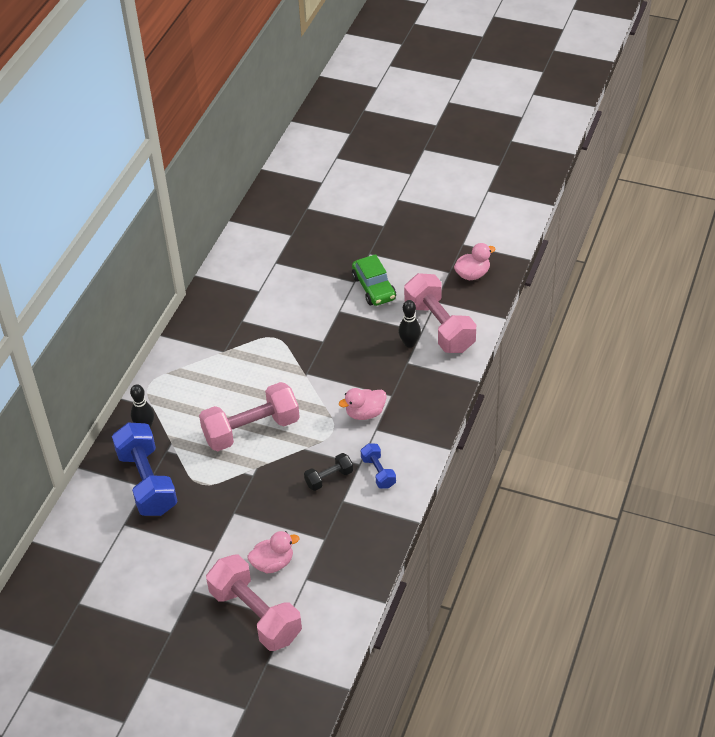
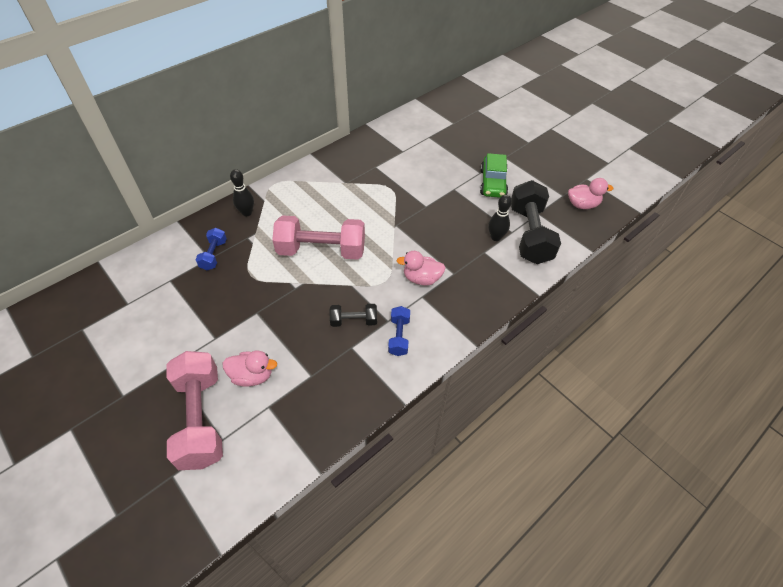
camera: 25 degrees right, 5 degrees up
blue dumbbell [112,423,178,516] -> blue dumbbell [195,228,227,270], size x0.49
pink dumbbell [404,273,476,353] -> black dumbbell [511,180,561,264]

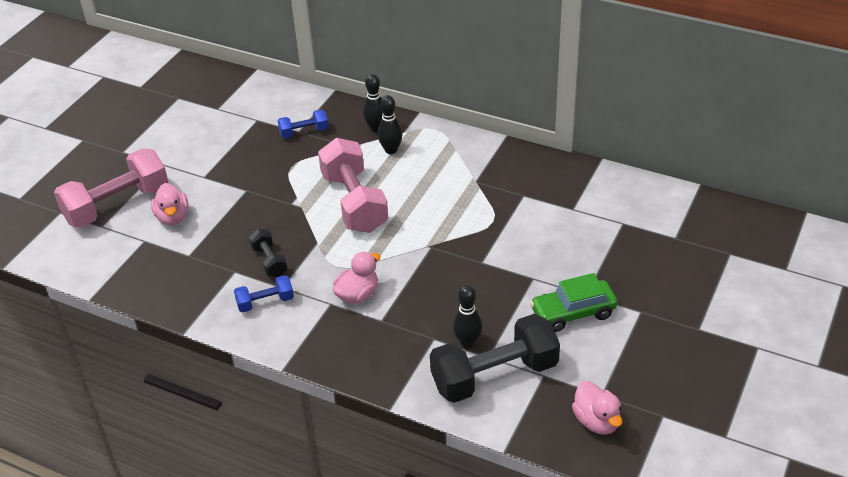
camera: 70 degrees right, 10 degrees down
pink duck [396,251,446,286] -> pink duck turned 60 degrees clockwise [333,252,380,304]
none -> black bowling pin [378,95,403,154]

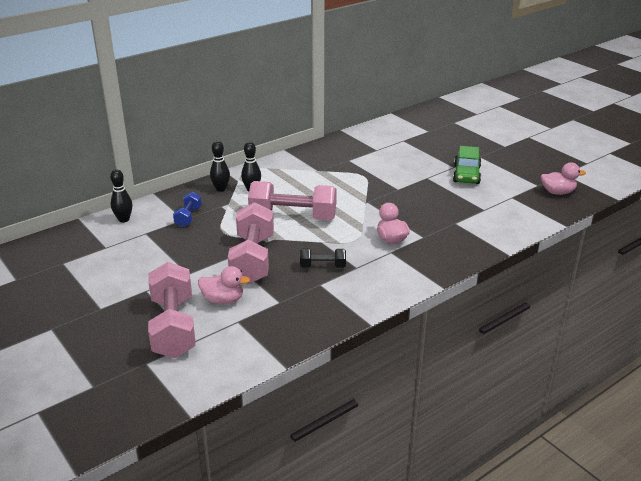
camera: 65 degrees left, 10 degrees down
blue dumbbell [234,275,294,313] -> none
black dumbbell [430,314,560,403] -> none
black bowling pin [453,285,483,348] -> black bowling pin moved to [110,169,132,223]
none -> pink dumbbell [228,202,274,284]

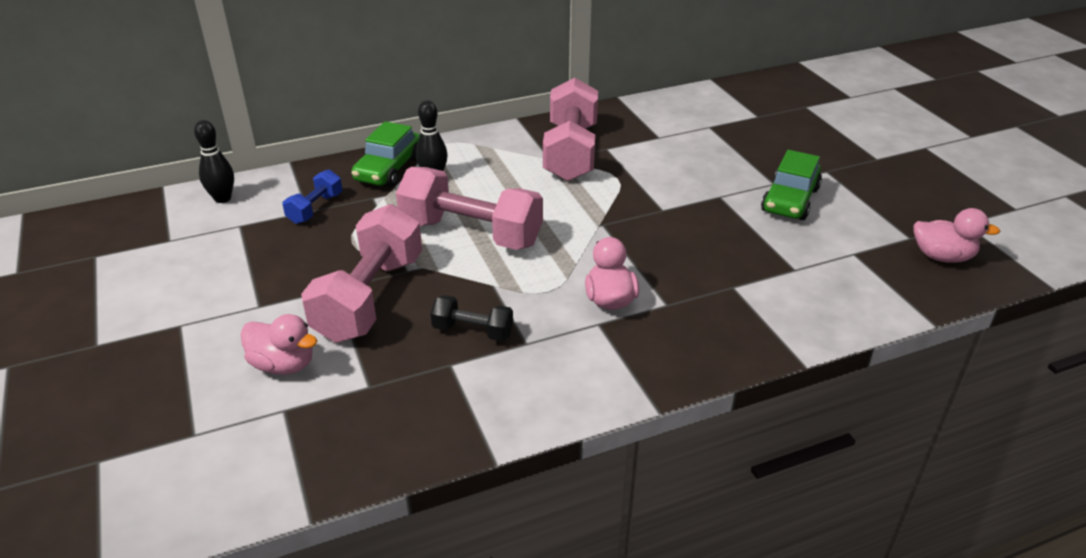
camera: 15 degrees right, 5 degrees up
pink dumbbell [148,262,196,358] -> pink dumbbell moved to [543,78,598,181]
black bowling pin [210,141,230,192] -> green car [351,121,420,187]

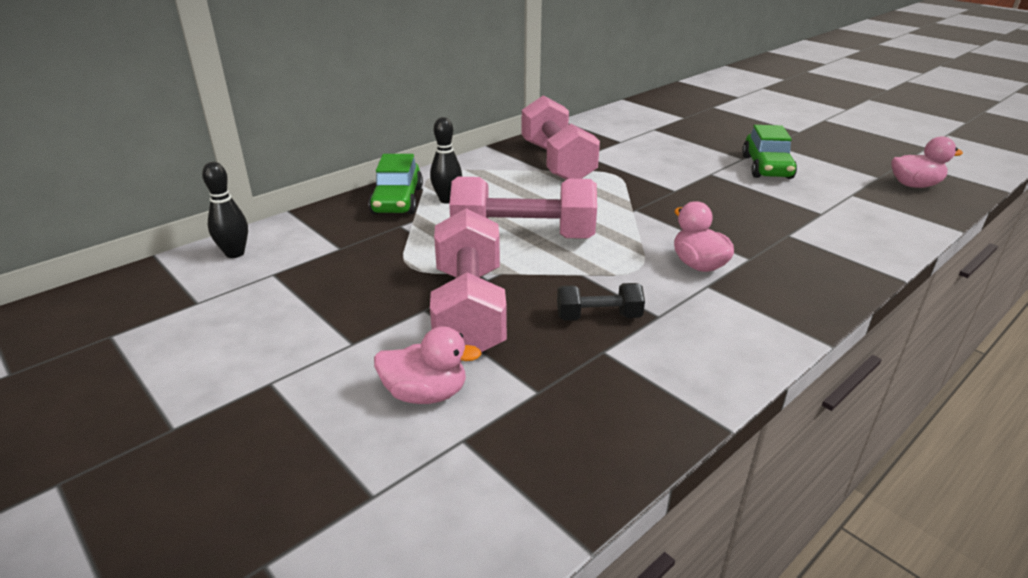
camera: 20 degrees left, 5 degrees down
blue dumbbell [283,169,342,224] -> none

